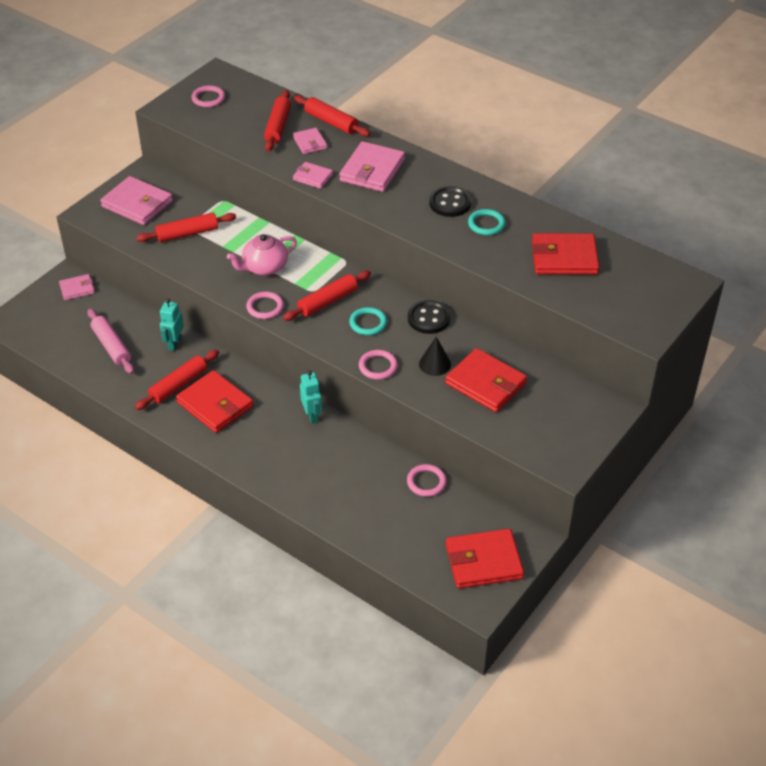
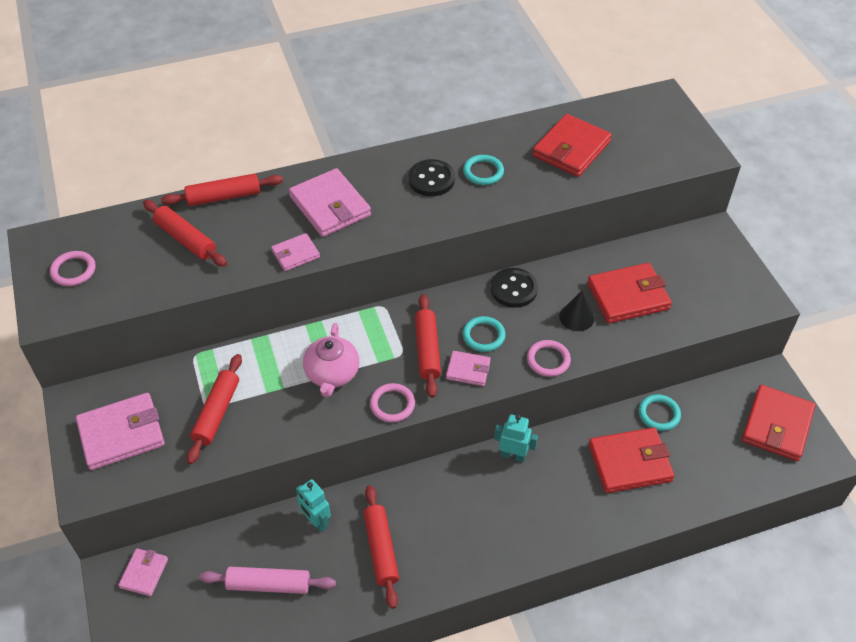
camera: 55 degrees left, 5 degrees up
red wallet [176,370,254,433] -> red wallet moved to [589,427,675,493]
pink wallet [293,128,327,154] -> pink wallet moved to [446,351,491,386]
pink ring [407,464,447,497] -> turquoise ring [639,394,681,431]

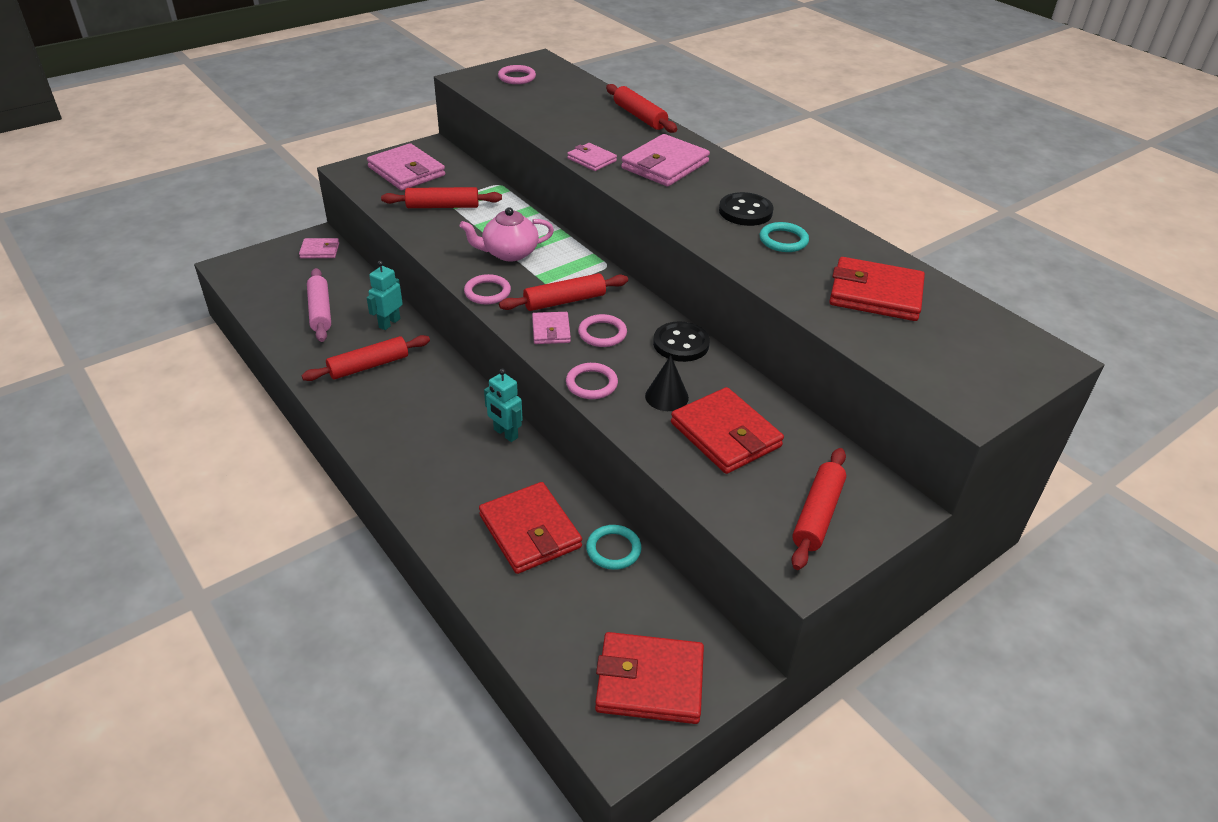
camera: 70 degrees right, 10 degrees down
red rolling pin [143,200,227,267] -> red rolling pin moved to [791,448,846,570]
turquoise ring [463,316,506,352] -> pink ring [578,314,627,347]
turquoise robot [494,415,538,462] -> turquoise robot turned 135 degrees clockwise [484,369,523,442]

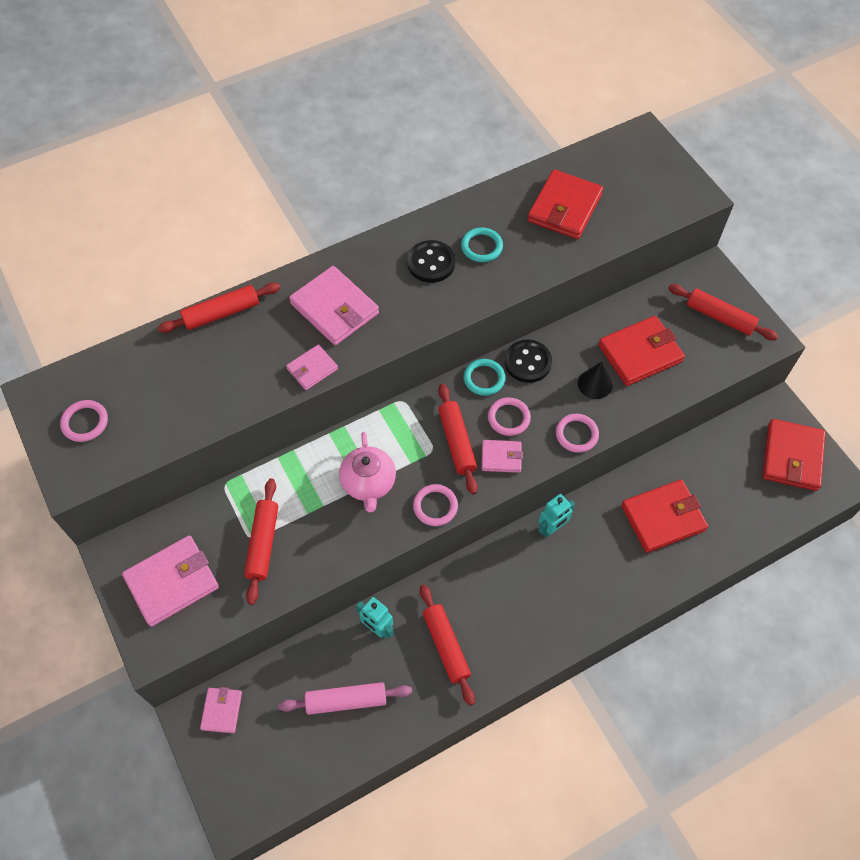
camera: 80 degrees left, 20 degrees up
turquoise ring [586,525,642,570] -> turquoise ring moved to [464,359,505,396]

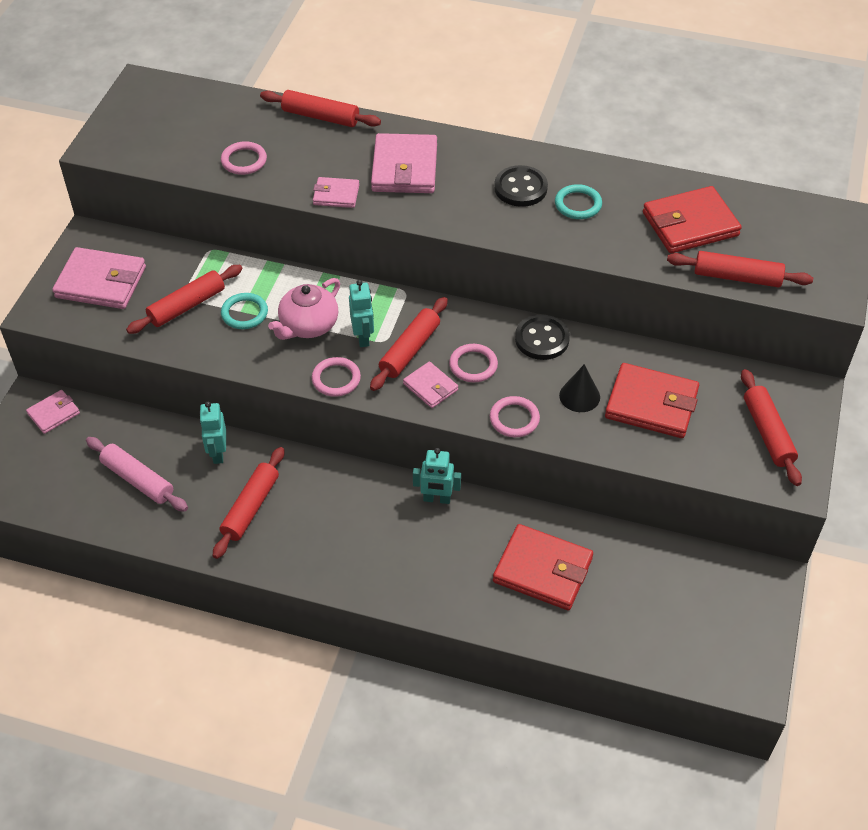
camera: 45 degrees right, 10 degrees down
pink ring [60,400,108,442] -> pink ring moved to [221,141,267,175]
turquoise ring [464,359,505,396] -> turquoise ring moved to [221,293,268,329]
red wallet [763,419,826,491] -> none
none -> turquoise robot [349,280,374,347]
none -> red rolling pin [667,251,813,287]

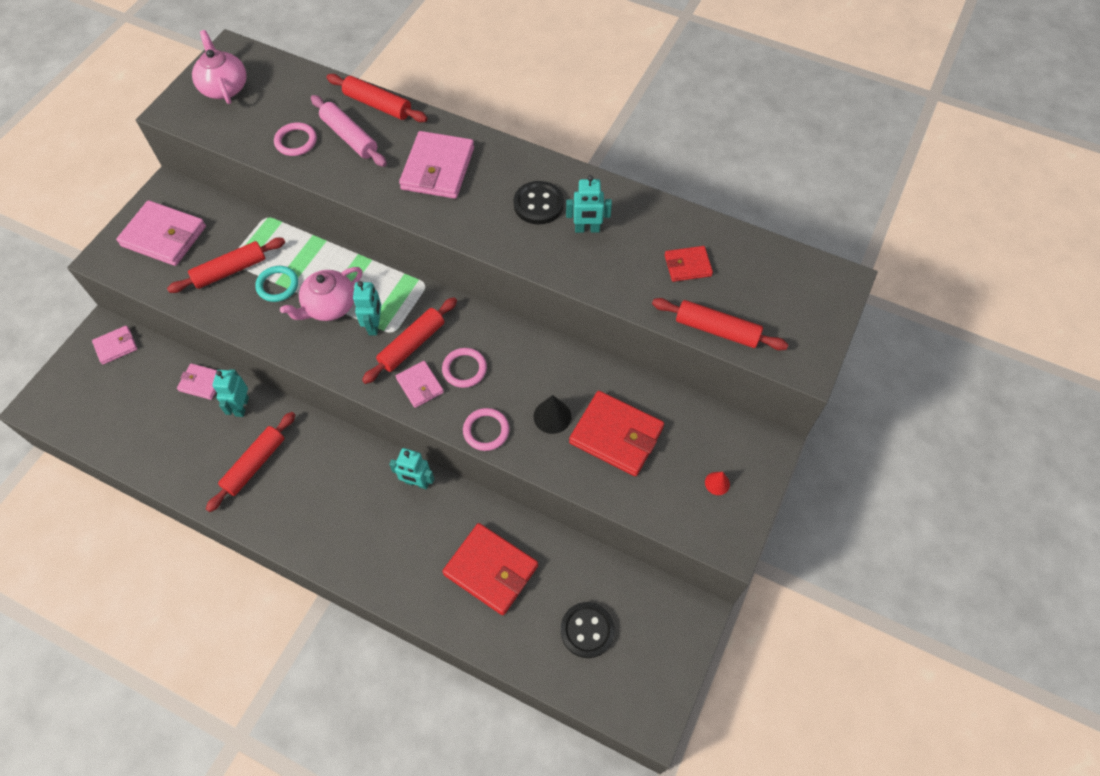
camera: 10 degrees right, 10 degrees up
pink rolling pin [86,437,188,512] -> pink rolling pin moved to [311,95,387,167]
pink ring [312,357,361,397] -> none
pink wallet [313,177,359,208] -> pink wallet moved to [177,363,217,400]
black button [515,314,570,360] -> black button moved to [561,602,615,658]
turquoise ring [555,184,602,219] -> turquoise robot [566,175,612,233]
red wallet [643,186,742,253] -> red wallet [665,246,713,282], size x0.55
red rolling pin [741,369,802,486] -> red cone [705,472,730,495]
none -> pink teapot [192,30,247,104]

